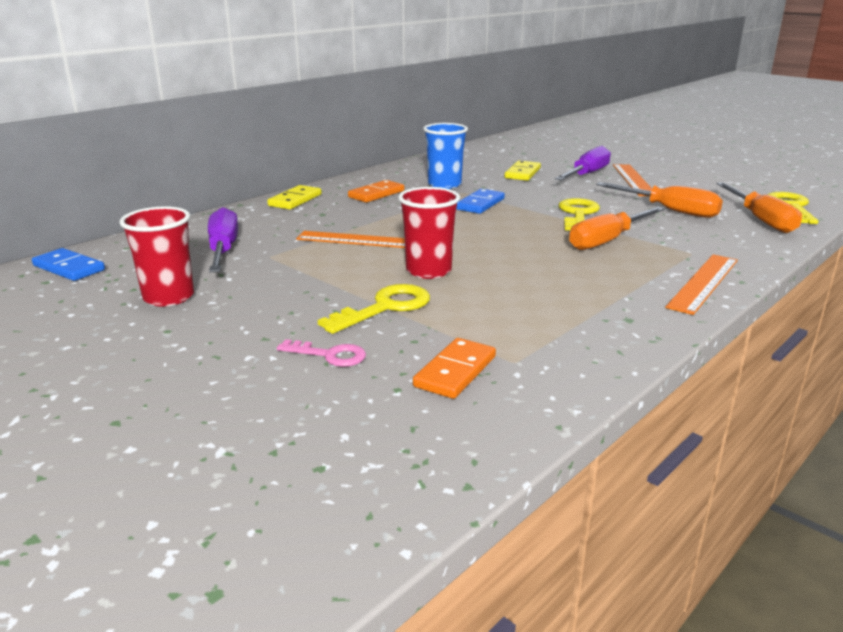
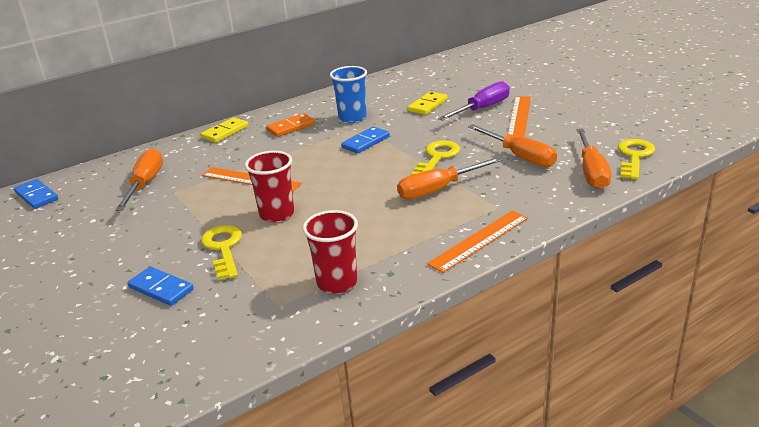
camera: 15 degrees right, 5 degrees up
red cup [120,206,194,307] -> red cup moved to [303,210,358,294]
purple screwdriver [208,207,238,272] -> orange screwdriver [115,148,163,211]
pink key [277,339,366,367] -> blue domino [127,267,194,306]
yellow key [318,284,430,334] -> yellow key turned 75 degrees counterclockwise [201,225,242,280]
orange domino [413,338,496,399] -> none

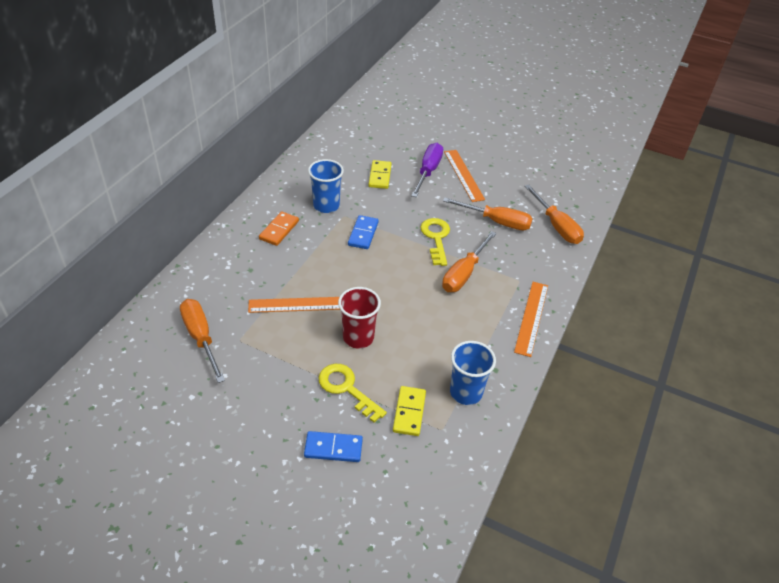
camera: 35 degrees left, 15 degrees up
blue domino [14,179,58,209] -> none
yellow domino [201,117,248,143] -> yellow domino moved to [393,386,426,436]
red cup [303,210,358,294] -> blue cup [450,341,496,405]
yellow key [618,139,655,180] -> none

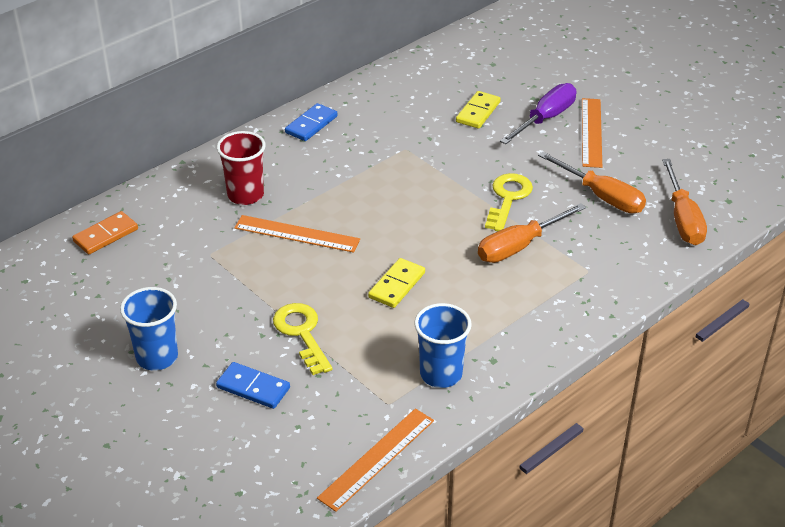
camera: 25 degrees right, 5 degrees down
orange screwdriver [180,299,225,383] -> none
orange domino [259,211,299,246] -> orange domino moved to [72,211,138,254]
blue cup [308,159,344,213] -> blue cup moved to [120,287,178,370]
red cup [338,287,381,349] -> red cup moved to [217,131,266,205]
blue domino [348,215,379,249] -> blue domino moved to [285,103,338,141]
yellow domino [393,386,426,436] -> yellow domino moved to [368,258,425,308]
orange ruler [514,282,548,357] -> orange ruler moved to [317,409,434,512]

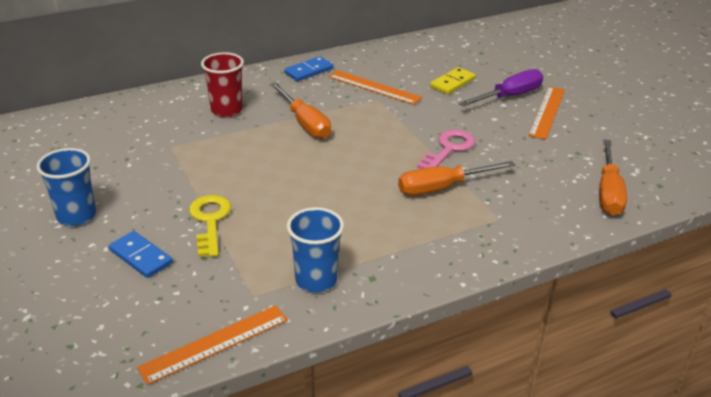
camera: 15 degrees right, 5 degrees down
orange domino [72,211,138,254] -> none
orange ruler [234,215,360,253] -> orange ruler moved to [329,70,422,105]
yellow domino [368,258,425,308] -> none
yellow key [485,173,533,231] -> pink key [417,130,475,169]
orange screwdriver [538,152,646,213] -> orange screwdriver moved to [270,83,331,139]

